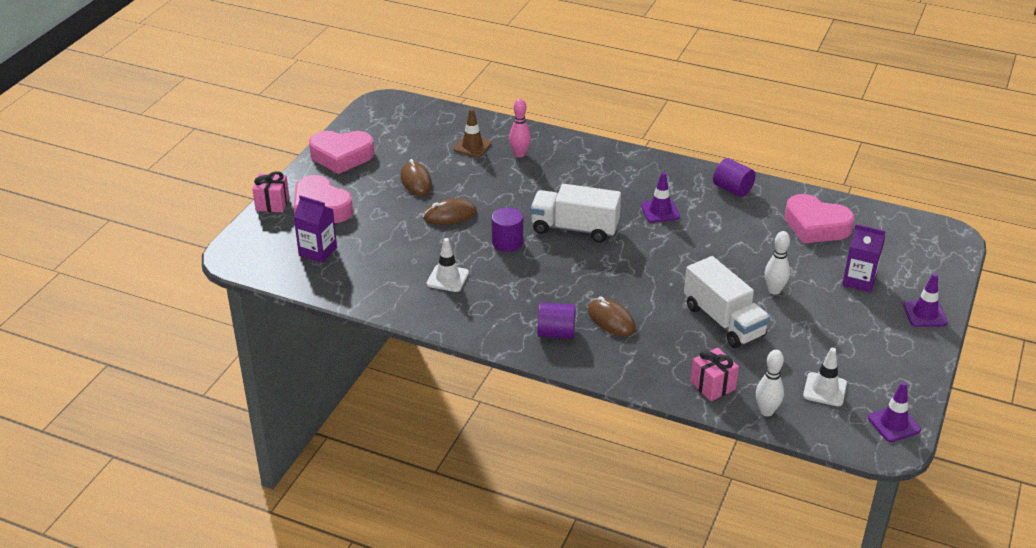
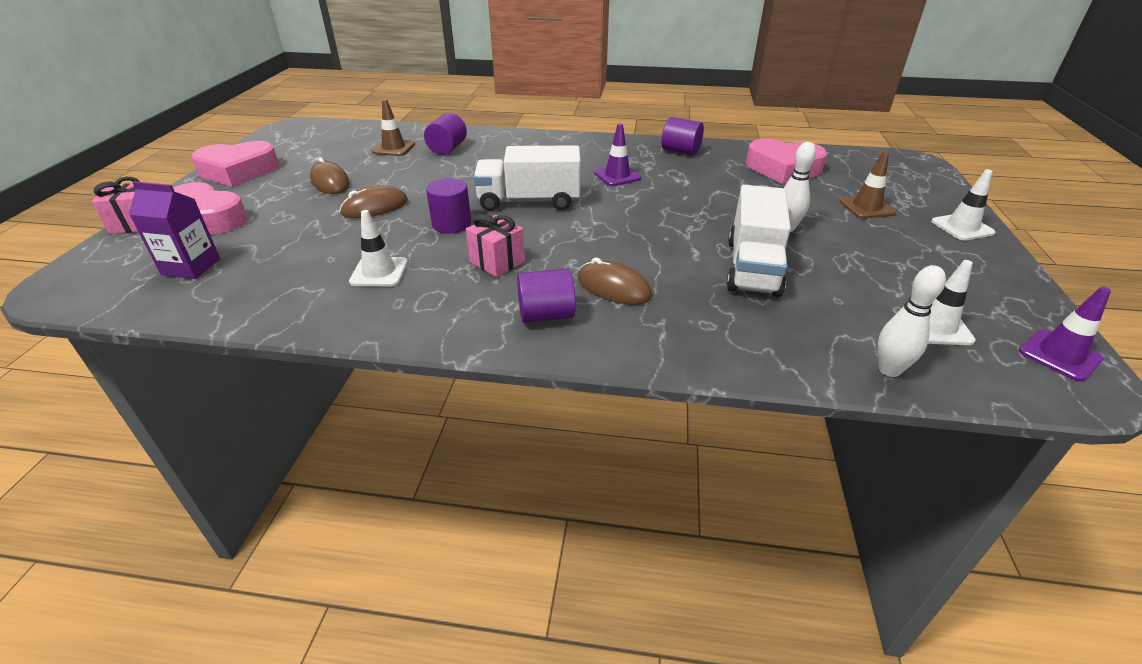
camera: 15 degrees left, 0 degrees up
pink bowling pin [509,99,531,158] -> purple cylinder [424,113,467,155]
white truck [684,256,770,348] -> white truck turned 60 degrees clockwise [727,185,791,297]
pink gift [690,348,739,401] -> pink gift moved to [466,214,525,277]
purple carton [842,224,885,293] -> brown traffic cone [839,151,896,219]
purple traffic cone [903,273,948,327] -> white traffic cone [931,169,995,241]

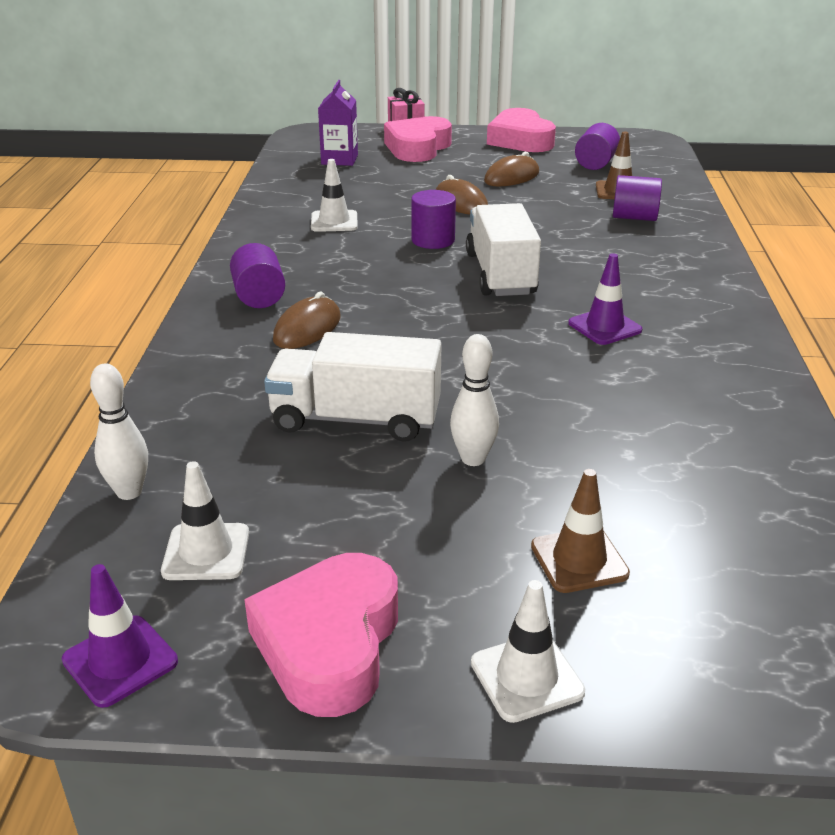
camera: 85 degrees right, 5 degrees down
pink gift [466,214,525,277] -> none
purple cylinder [662,117,704,155] -> purple cylinder moved to [575,123,620,170]
pink heart [746,138,827,184] -> pink heart moved to [244,553,398,717]

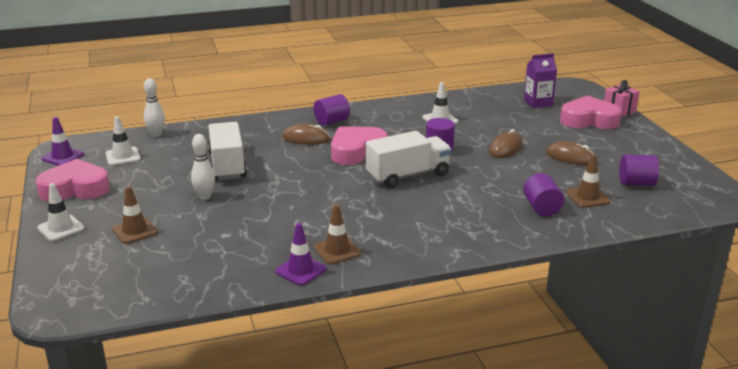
camera: 70 degrees right, 5 degrees down
pink heart [487,108,556,152] -> pink heart moved to [331,126,388,165]
purple traffic cone [568,253,642,345] -> purple traffic cone moved to [275,223,326,286]
none -> brown traffic cone [314,204,361,264]

